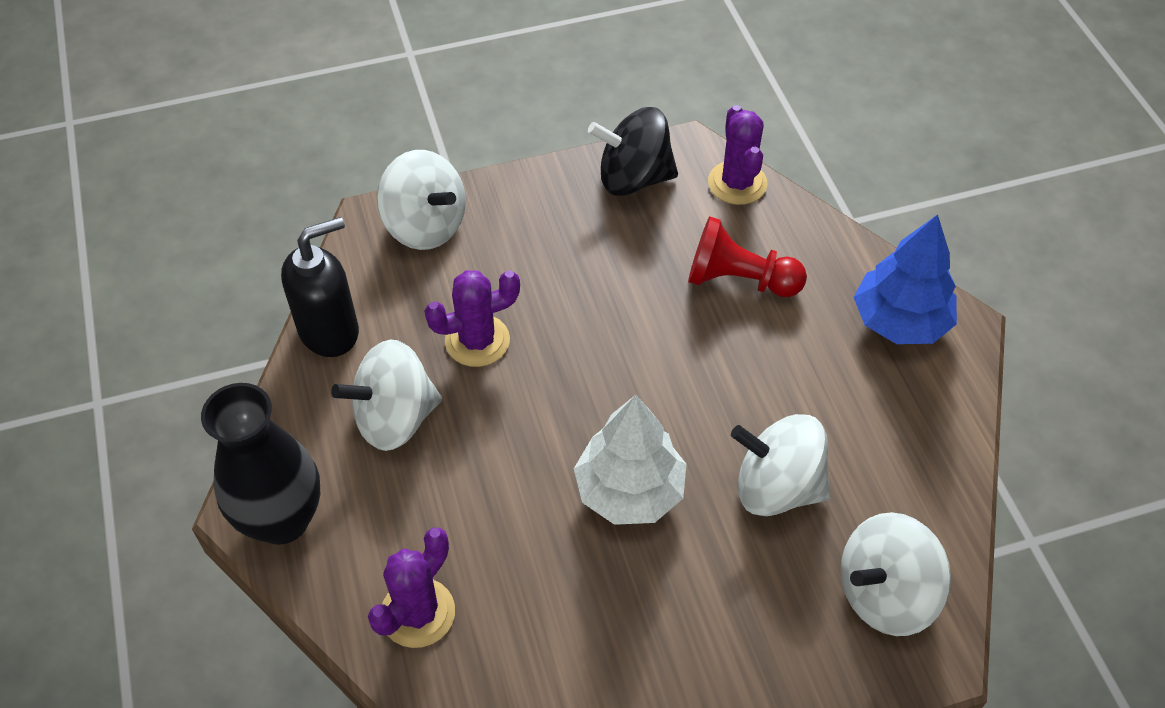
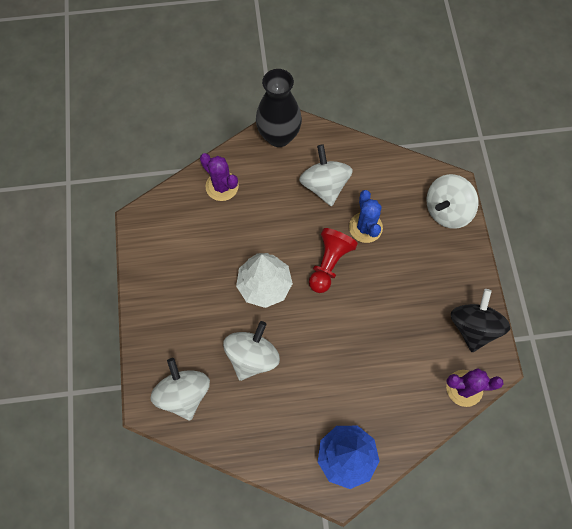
camera: 100 degrees right, 15 degrees up
black soap dispenser [281,217,359,357] -> none
purple cactus [424,270,520,367] -> blue cactus [349,190,383,243]
red pawn [688,216,807,297] -> red pawn moved to [309,228,358,293]

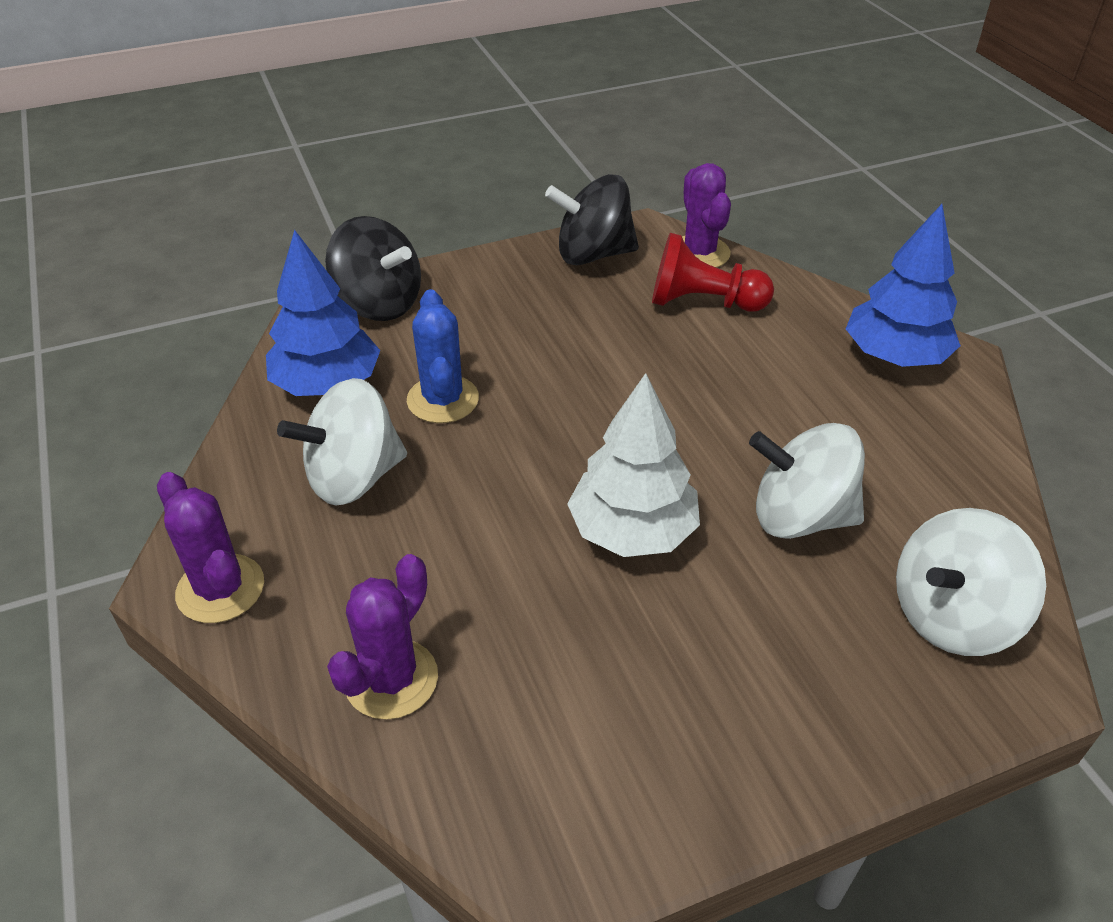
camera: 105 degrees left, 25 degrees down
black vase [256,69,302,147] -> purple cactus [157,472,264,623]
red pawn [309,228,358,293] -> red pawn moved to [652,233,774,312]
blue cactus [349,190,383,243] -> blue cactus turned 75 degrees counterclockwise [407,289,479,423]
white spinning top [426,174,479,229] -> black spinning top [325,216,421,321]
none -> blue tree [266,230,381,396]

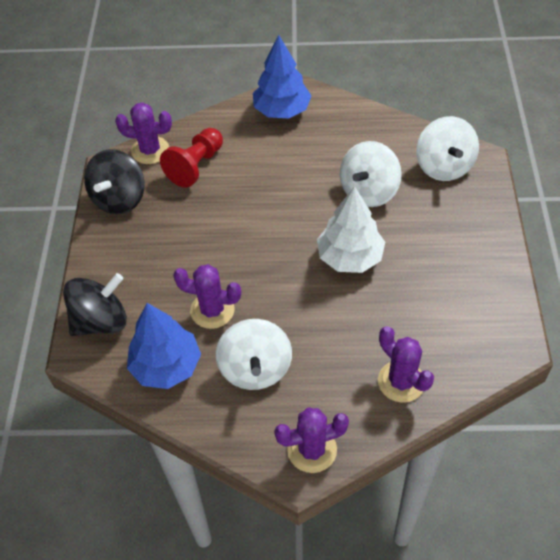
camera: 65 degrees left, 10 degrees up
blue cactus [407,289,479,423] -> purple cactus [173,264,241,329]

